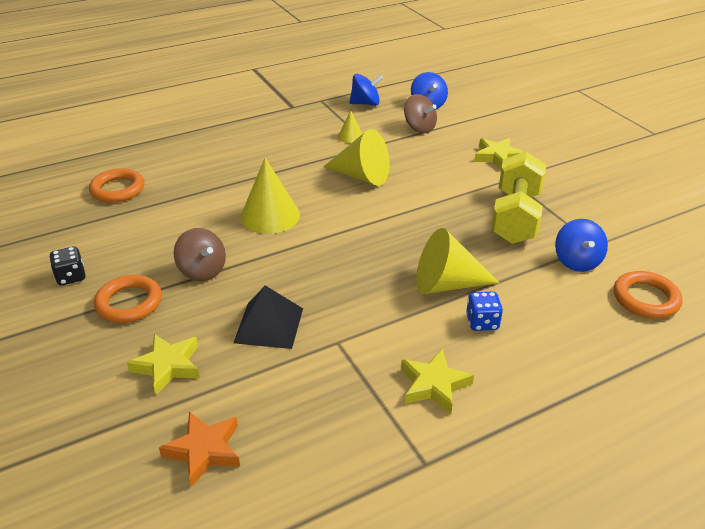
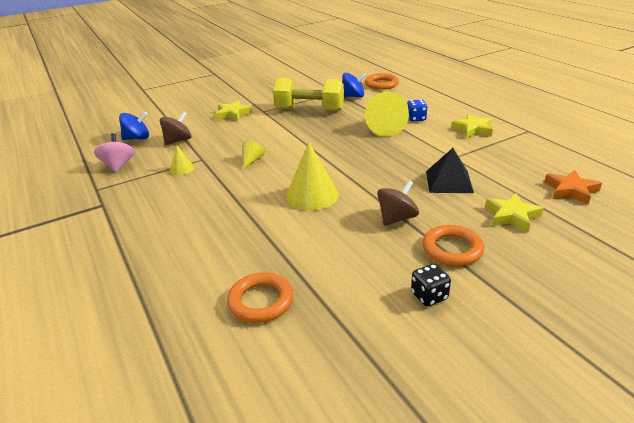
camera: 90 degrees left, 5 degrees down
yellow cone [323,129,390,186] -> yellow cone [243,140,265,169], size x0.51
blue spinning top [349,74,383,106] -> pink spinning top [94,133,135,172]

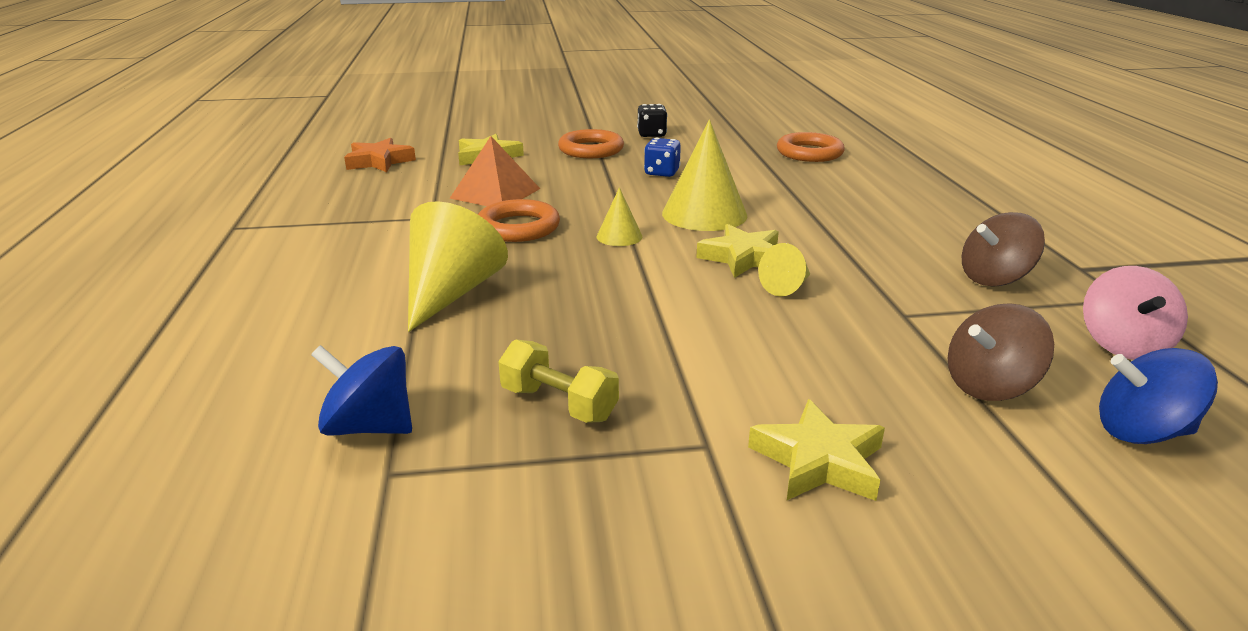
camera: 160 degrees left, 5 degrees down
yellow cone [170,145,194,175] -> yellow cone moved to [596,187,642,246]
yellow dumbbell [273,77,344,111] -> yellow dumbbell [498,339,619,423], size x0.53
orange ring [365,73,399,90] -> orange ring moved to [478,199,560,242]
brown spinning top [377,180,419,226] -> brown spinning top moved to [962,212,1045,287]
blue dice [407,99,428,122] -> blue dice moved to [644,138,681,177]
black pyramid [426,148,474,193] -> orange pyramid [450,136,540,206]
yellow star [451,114,493,138] -> yellow star moved to [696,224,779,278]

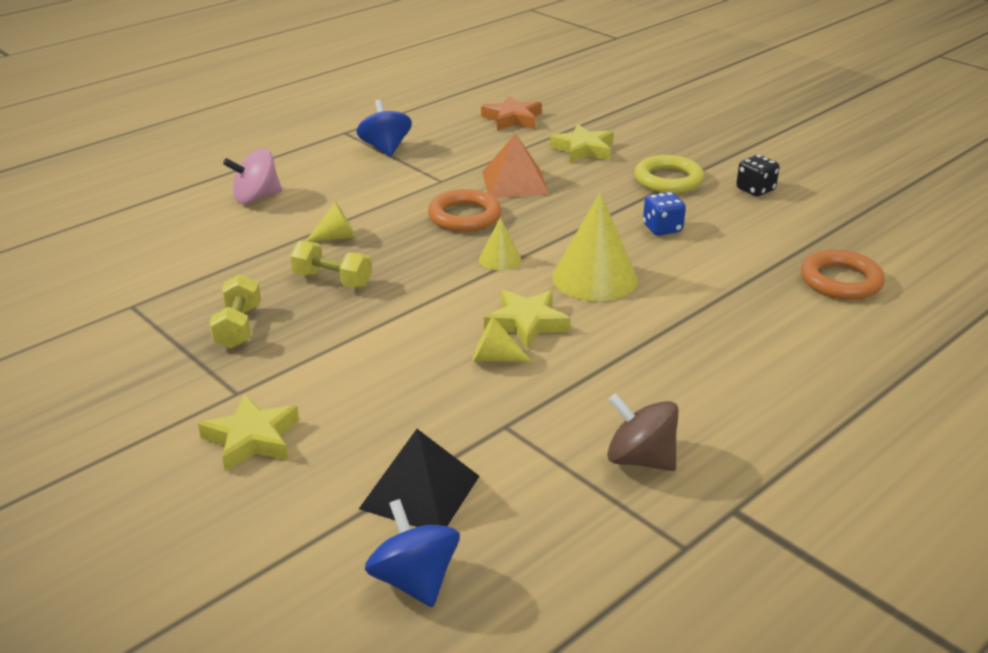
camera: 55 degrees right, 5 degrees up
blue spinning top [311,345,412,436] -> blue spinning top moved to [357,100,412,157]
yellow cone [408,201,508,332] -> yellow cone [306,201,356,242], size x0.51
orange ring [558,129,624,158] -> yellow ring [634,155,704,193]
brown spinning top [948,303,1054,401] -> black pyramid [359,429,479,527]
pink spinning top [1083,266,1188,360] -> pink spinning top moved to [223,148,282,204]
none -> yellow dumbbell [290,241,372,288]

